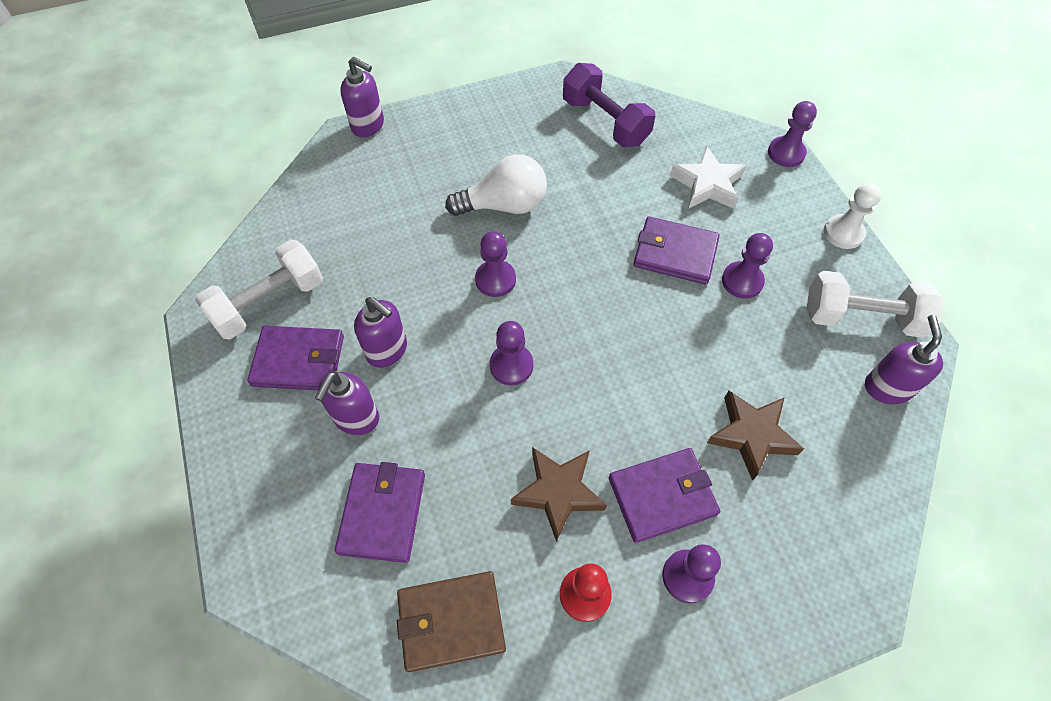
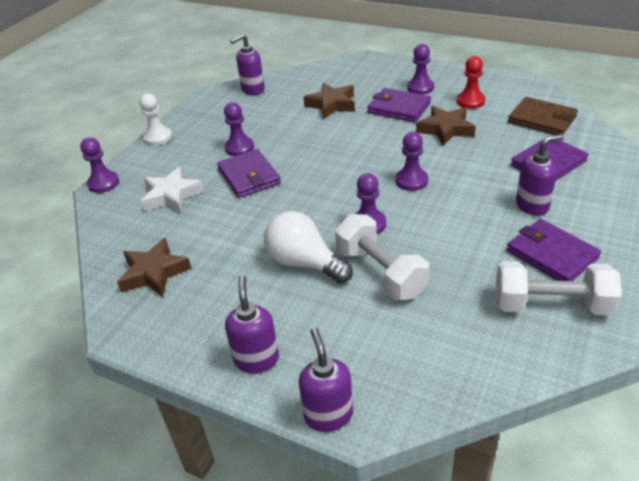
camera: 130 degrees left, 20 degrees down
purple soap dispenser [354,297,407,368] -> purple soap dispenser moved to [225,275,279,374]
purple dumbbell [563,63,656,147] -> brown star [117,238,192,297]
white dumbbell [807,271,944,338] -> white dumbbell moved to [335,214,429,300]

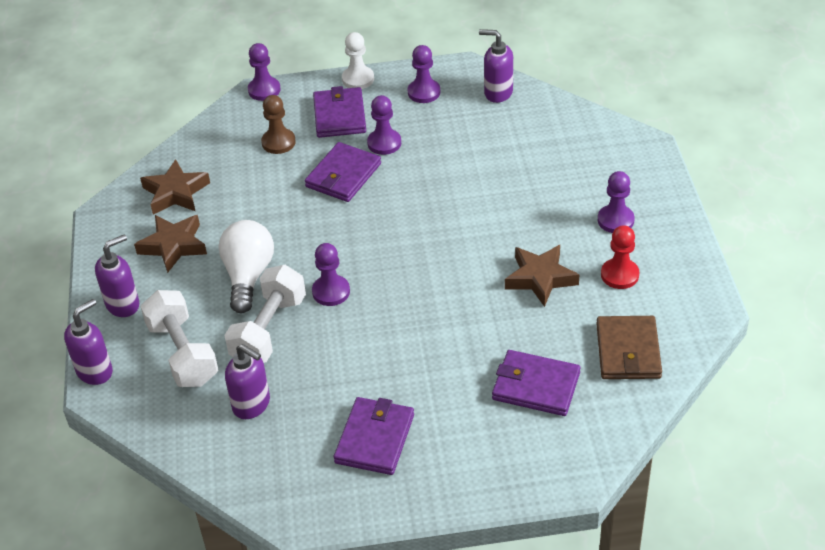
camera: 55 degrees right, 5 degrees up
white star [141,167,204,213] -> brown pawn [261,95,296,154]
brown star [303,83,355,119] -> brown star moved to [134,215,207,273]
purple wallet [367,88,431,122] -> purple wallet moved to [313,86,366,138]
purple pawn [395,132,428,191] -> purple pawn moved to [408,45,440,103]
white dumbbell [496,261,622,316] -> white dumbbell moved to [140,290,218,387]
purple soap dispenser [516,134,564,216] -> purple soap dispenser moved to [225,344,270,419]

